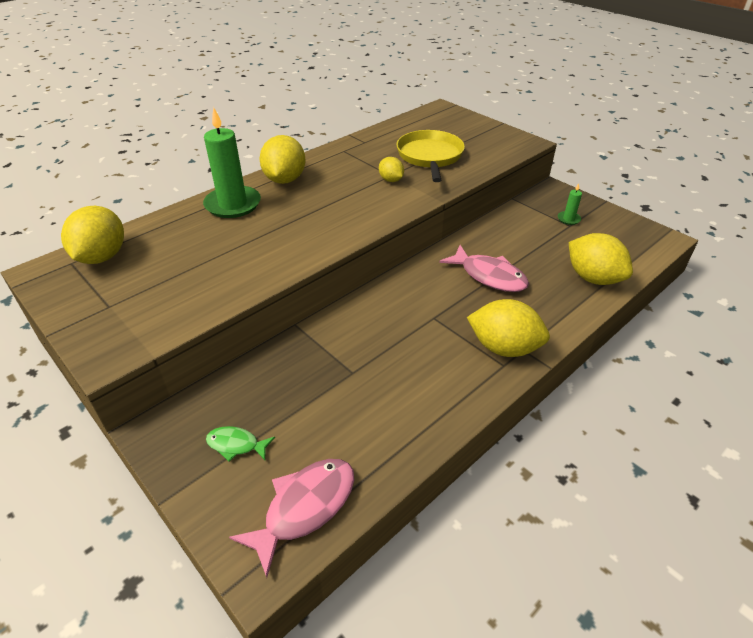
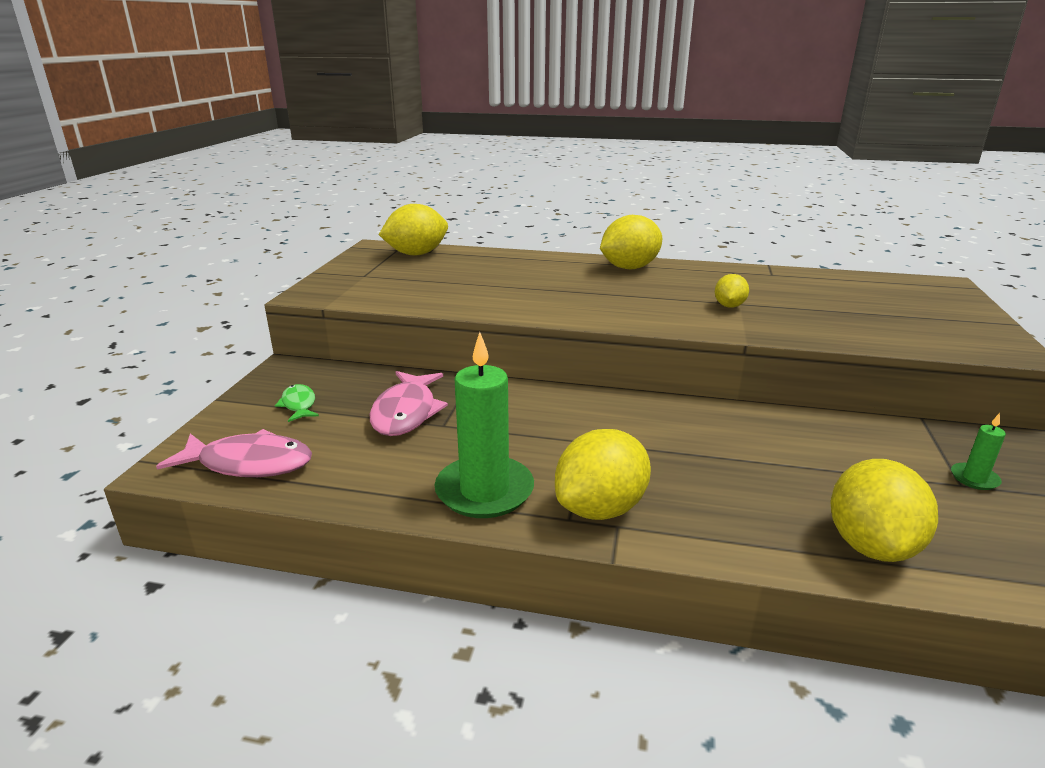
camera: 55 degrees right, 15 degrees down
green candle [203,108,261,218] -> green candle moved to [435,332,534,518]
yellow pan [396,130,465,182] -> none
pink fish [439,245,529,292] -> pink fish moved to [370,371,448,436]
yellow lemon [467,299,550,357] -> yellow lemon turned 60 degrees clockwise [555,429,651,520]

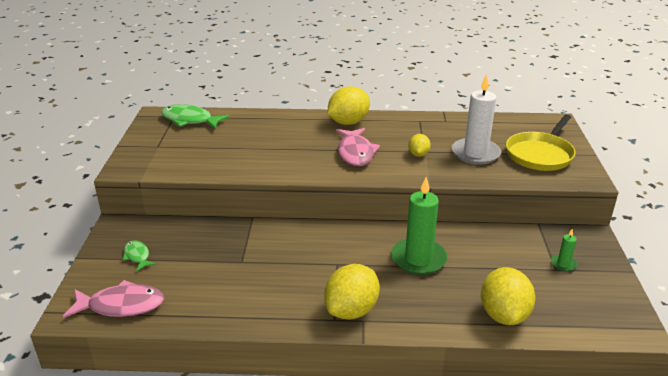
camera: 10 degrees left, 5 degrees up
pink fish [370,371,448,436] -> pink fish moved to [336,128,380,166]
yellow lemon [379,204,448,256] -> green fish [161,104,230,129]
green candle [435,332,534,518] -> green candle moved to [391,177,447,275]
none -> white candle [452,74,501,165]
none -> yellow pan [506,114,576,171]

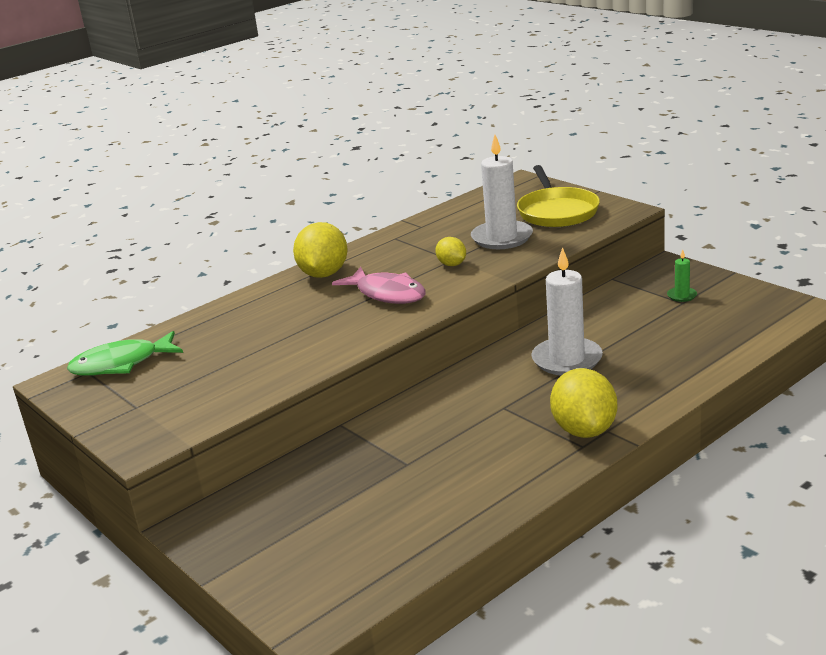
camera: 40 degrees left, 5 degrees down
pink fish [63,280,164,318] -> none
green fish [122,240,156,272] -> none
green candle [391,177,447,275] -> white candle [531,247,603,376]
yellow lemon [481,267,535,325] -> none

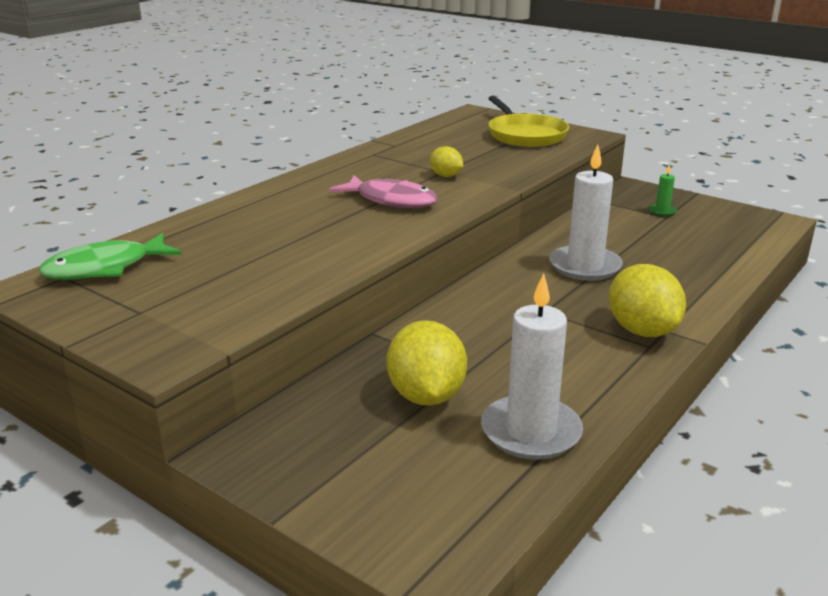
camera: 15 degrees left, 0 degrees up
yellow lemon [293,222,348,278] -> yellow lemon moved to [387,320,467,405]
white candle [471,135,533,249] -> white candle moved to [481,273,583,460]

